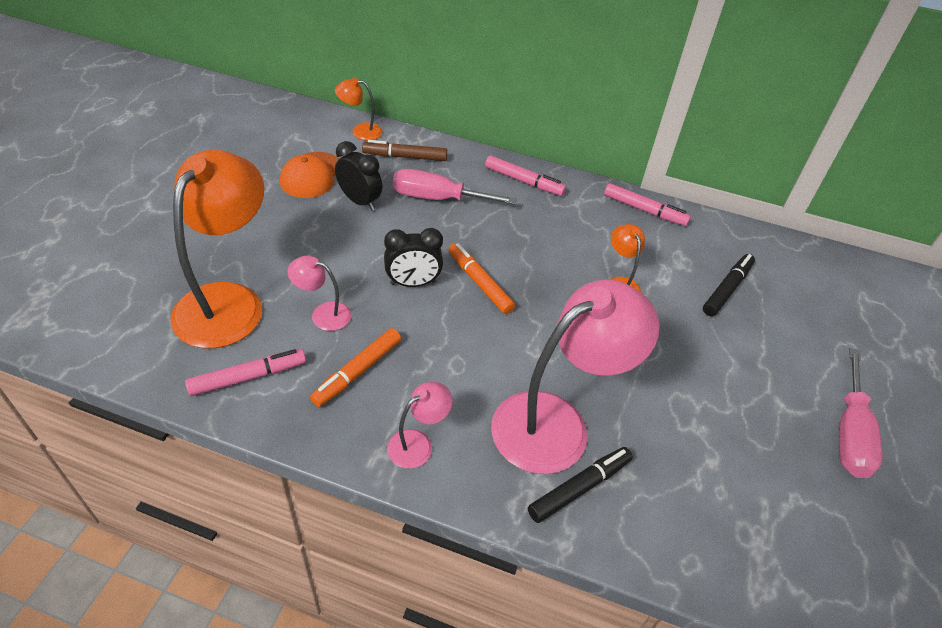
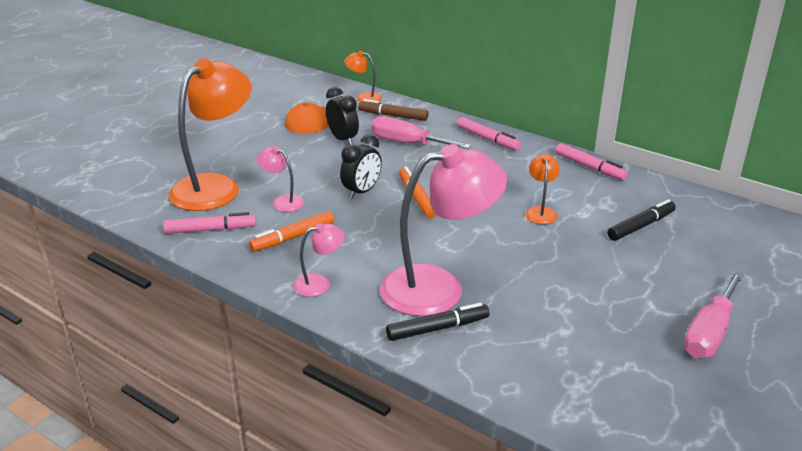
camera: 20 degrees right, 15 degrees down
black clock [384,228,443,287] -> black clock turned 60 degrees counterclockwise [340,134,382,199]

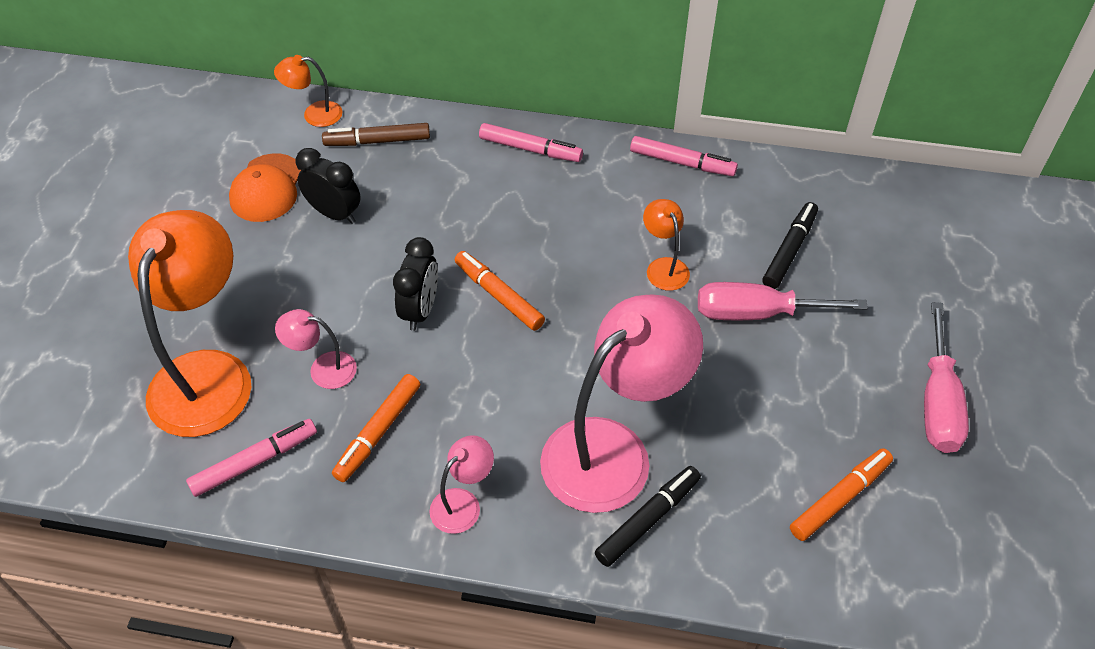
camera: 25 degrees left, 20 degrees up
pink screwdriver [371,116,471,149] -> pink screwdriver moved to [698,282,868,320]
none -> orange marker [790,448,893,541]

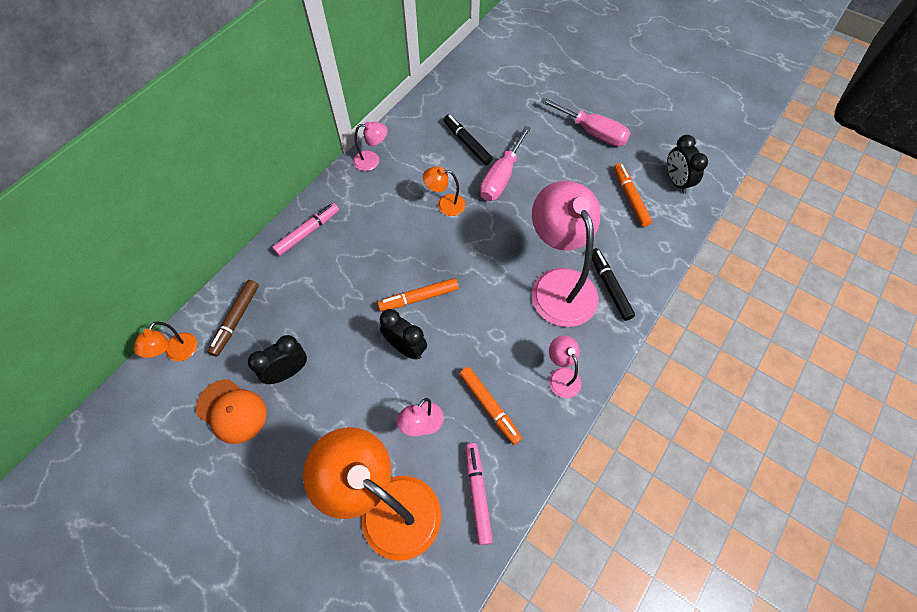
camera: 65 degrees left, 10 degrees up
pink marker [630,136,738,176] -> pink lamp [353,122,387,171]
none -> black clock [667,135,708,194]

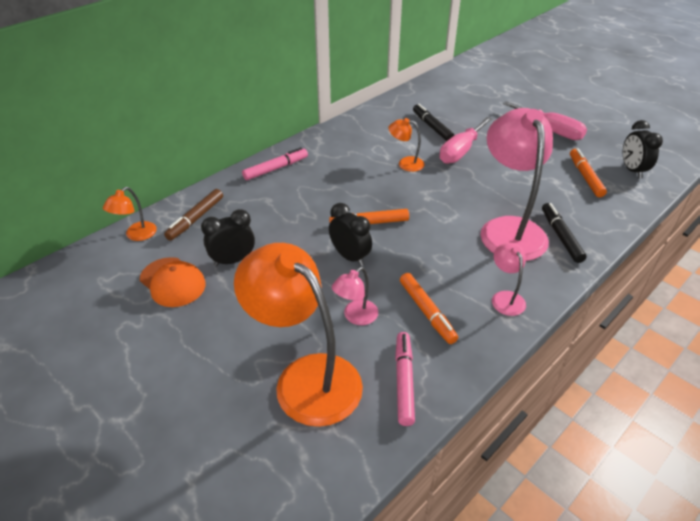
camera: 10 degrees right, 20 degrees down
pink lamp [353,122,387,171] -> none

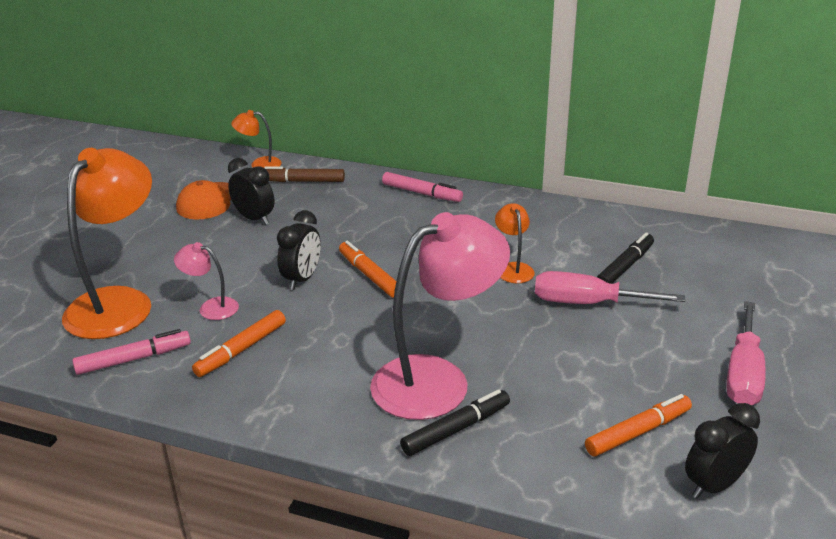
camera: 65 degrees right, 10 degrees down
pink lamp [492,243,526,316] -> none

